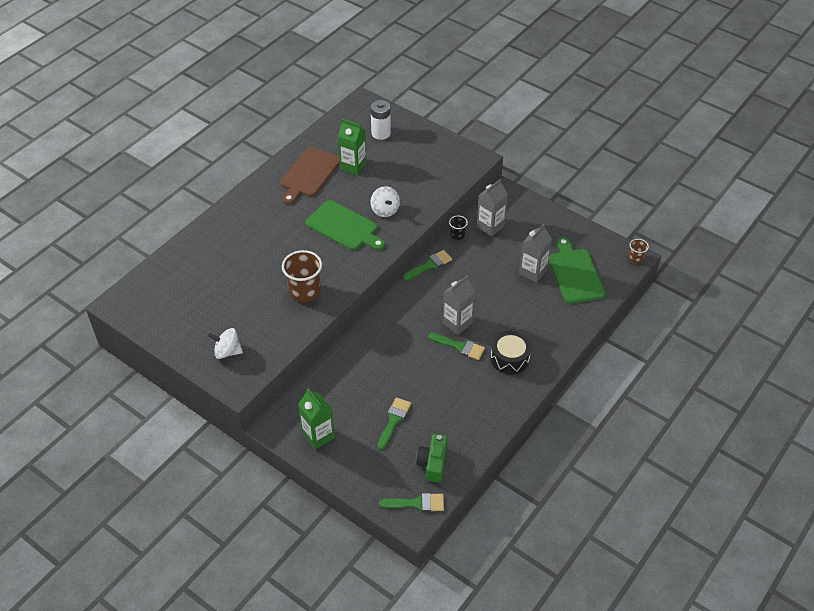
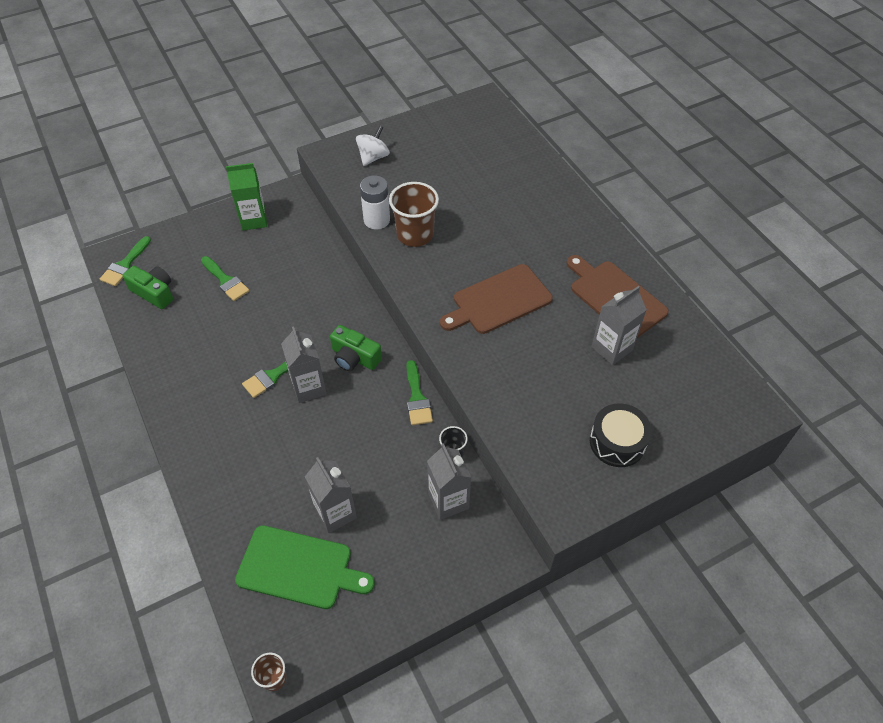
camera: 115 degrees right, 5 degrees up
green cutting board [305,200,385,250] -> brown cutting board [440,264,553,334]
green carton [338,119,367,175] -> grey carton [591,286,647,365]
white spinning top [370,186,400,217] -> none
white battery [371,100,391,140] -> white battery moved to [360,175,390,229]
black drum [491,331,531,374] -> black drum moved to [590,403,652,467]
none -> green camera [330,325,382,371]

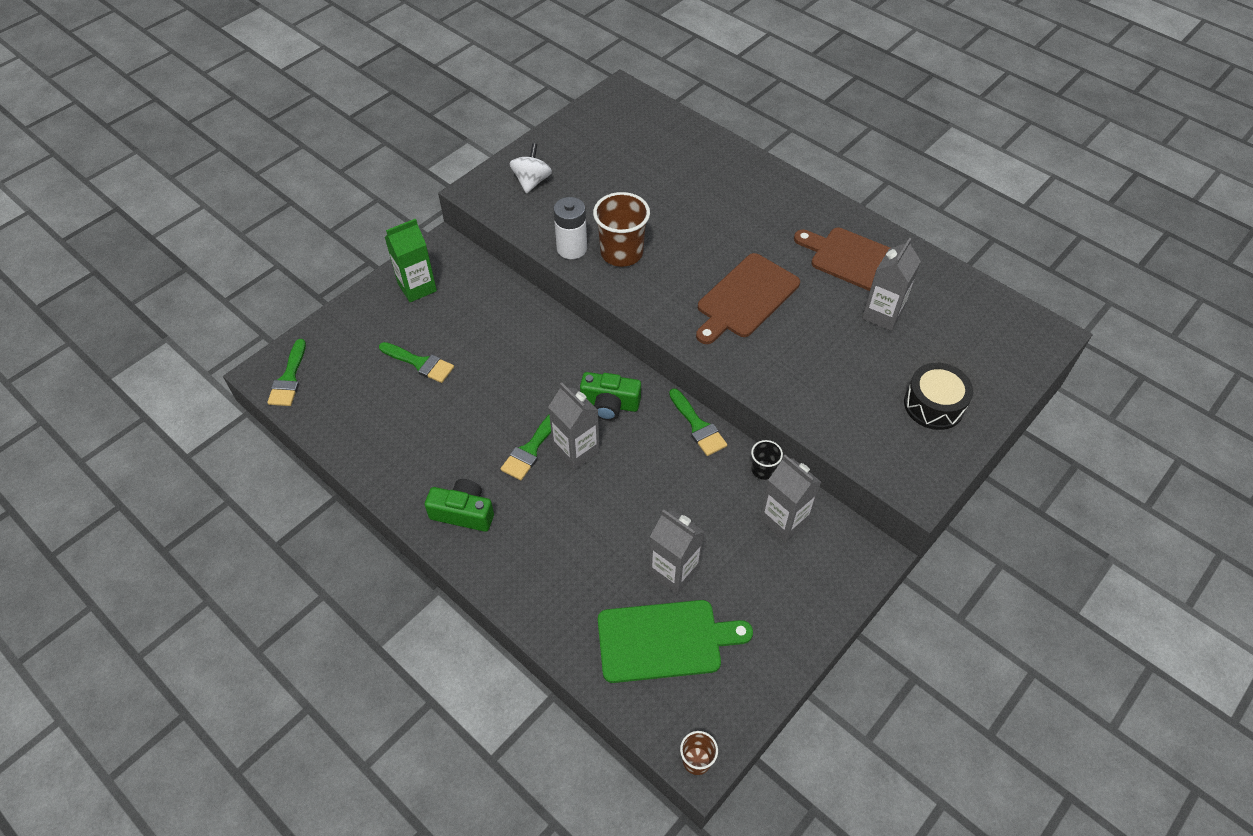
camera: 20 degrees left, 0 degrees up
green camera [122,266,173,309] -> green camera moved to [425,479,494,532]

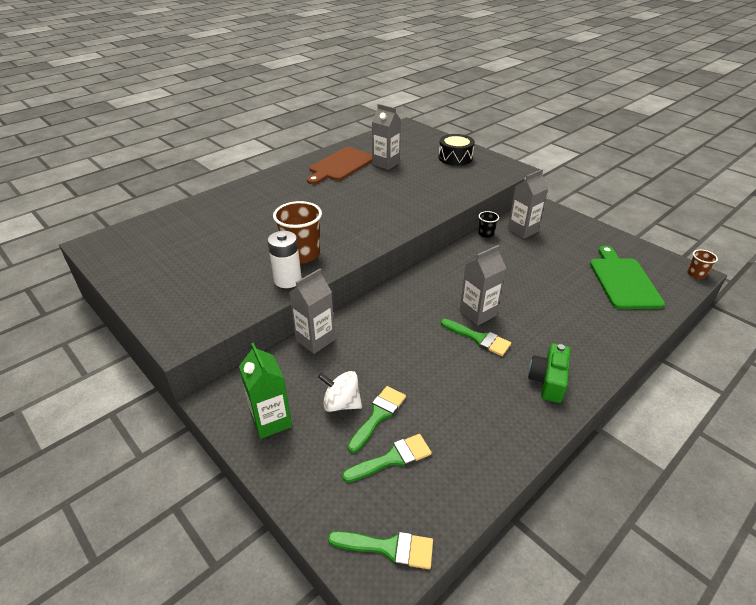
camera: 85 degrees left, 15 degrees down
white spinning top [509,143,552,194] -> white spinning top moved to [318,371,362,412]
green camera [580,372,641,421] -> none
grey carton [649,509,704,595] -> grey carton moved to [289,269,335,354]
green brush [669,388,727,456] -> green brush moved to [342,434,432,482]
brown cutting board [696,253,800,344] -> none

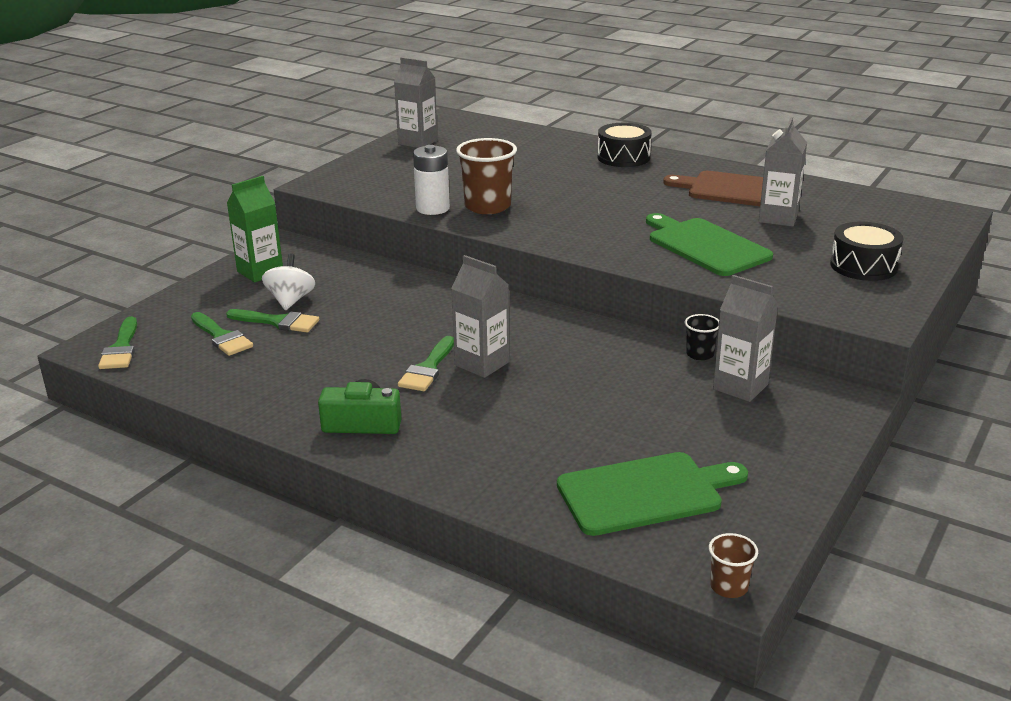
camera: 75 degrees right, 10 degrees down
grey carton [289,269,335,354] -> grey carton moved to [394,57,438,148]
none -> black drum [598,123,652,167]
none -> green cutting board [646,213,773,276]

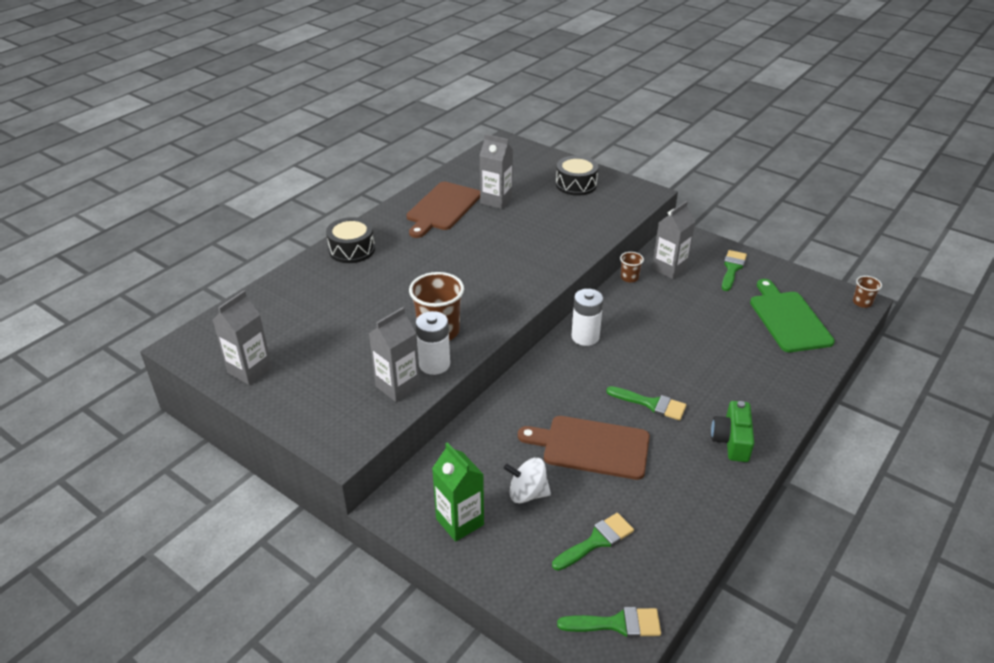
camera: 85 degrees left, 10 degrees up
green brush [226,309,319,332] -> green brush moved to [722,250,747,291]
grey carton [451,255,510,378] -> grey carton moved to [369,307,420,402]
green cutting board [646,213,773,276] -> none
black cup [685,314,719,360] -> brown cup [620,252,644,282]
none -> brown cutting board [518,416,650,480]
none -> white battery [571,289,603,346]

